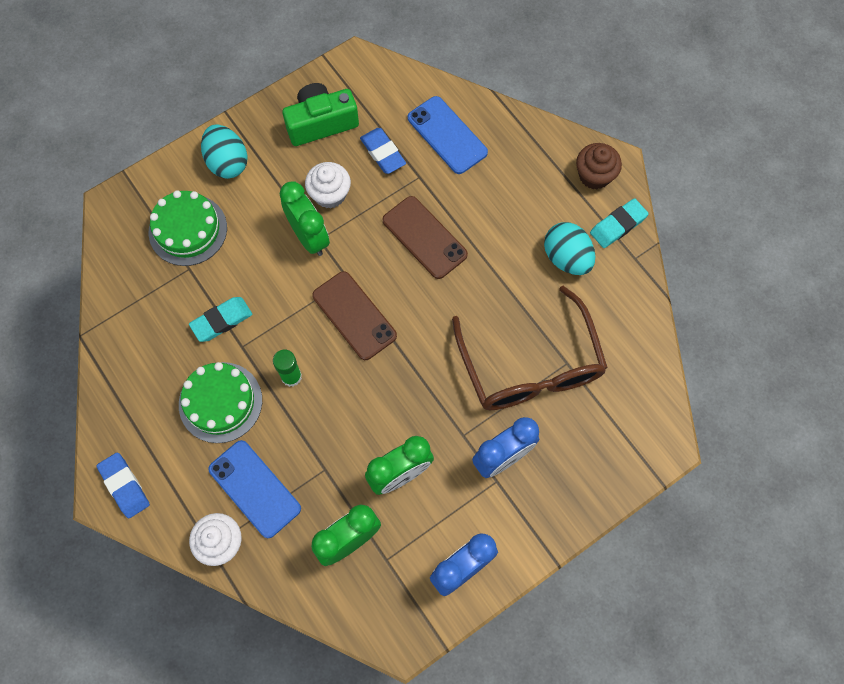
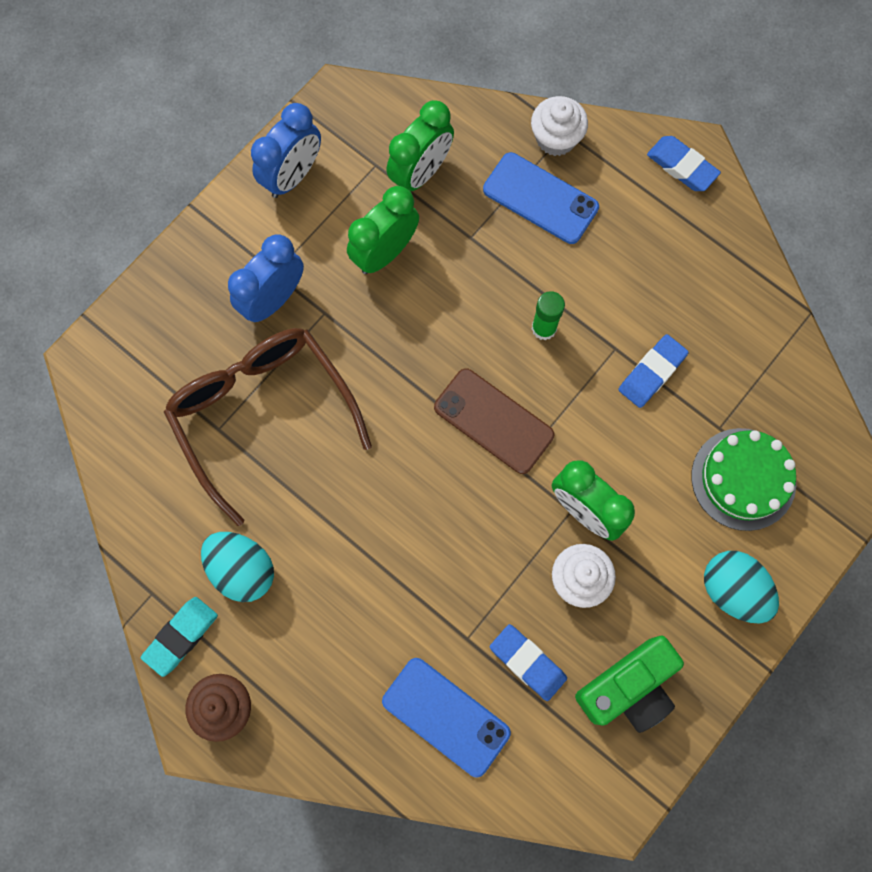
camera: 165 degrees right, 5 degrees up
green cake [179,362,262,443] -> none
turquoise eraser [189,297,252,342] -> blue eraser [619,334,689,408]
brown phone [382,196,468,279] -> none

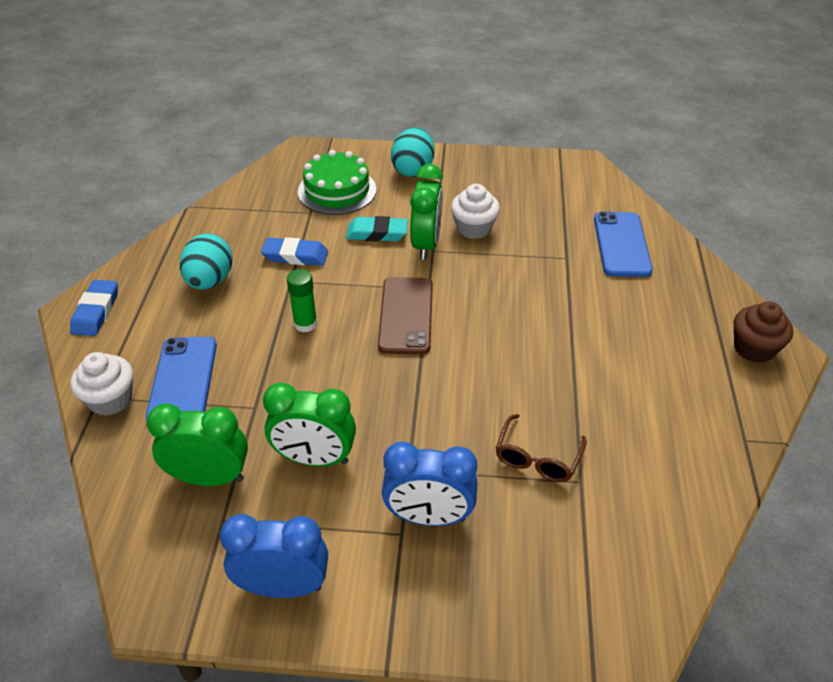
camera: 125 degrees left, 30 degrees down
turquoise eraser [141,597,218,677] -> turquoise eraser moved to [346,216,408,242]
brown glasses [164,328,372,526] -> brown glasses [496,414,587,482], size x0.47
turquoise egg [201,532,274,602] -> turquoise egg moved to [179,234,233,290]
blue eraser [490,624,567,701] -> none
green camera [575,635,684,733] -> none

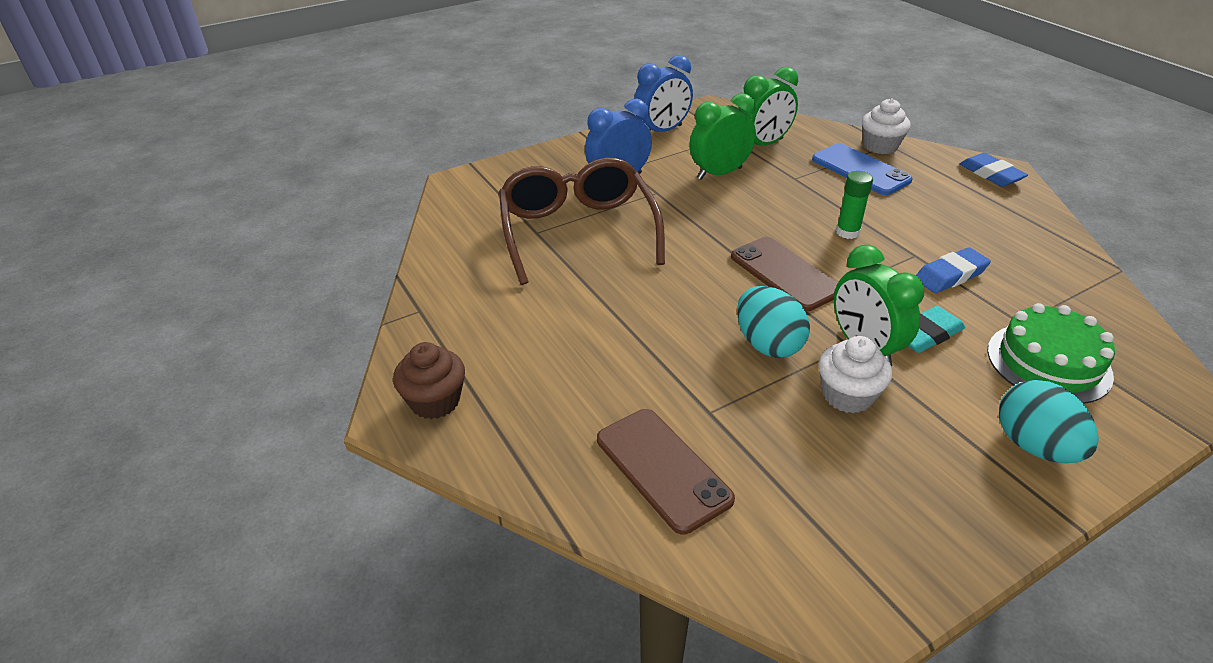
camera: 145 degrees right, 5 degrees down
turquoise egg [179,234,233,290] -> turquoise egg moved to [737,286,810,358]
brown glasses [496,414,587,482] -> brown glasses [499,158,665,285], size x2.14
blue phone [594,211,653,277] -> brown phone [597,409,735,534]

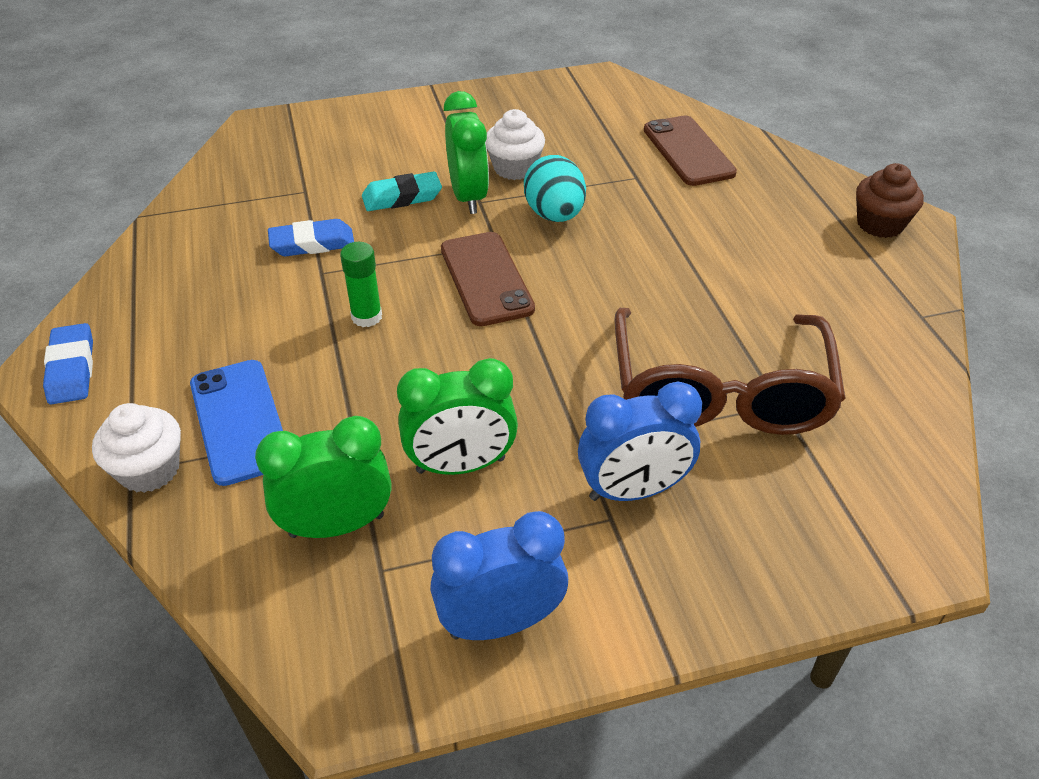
camera: 165 degrees left, 5 degrees up
green cake [987,303,1115,404] -> none
turquoise egg [999,380,1099,463] -> none

